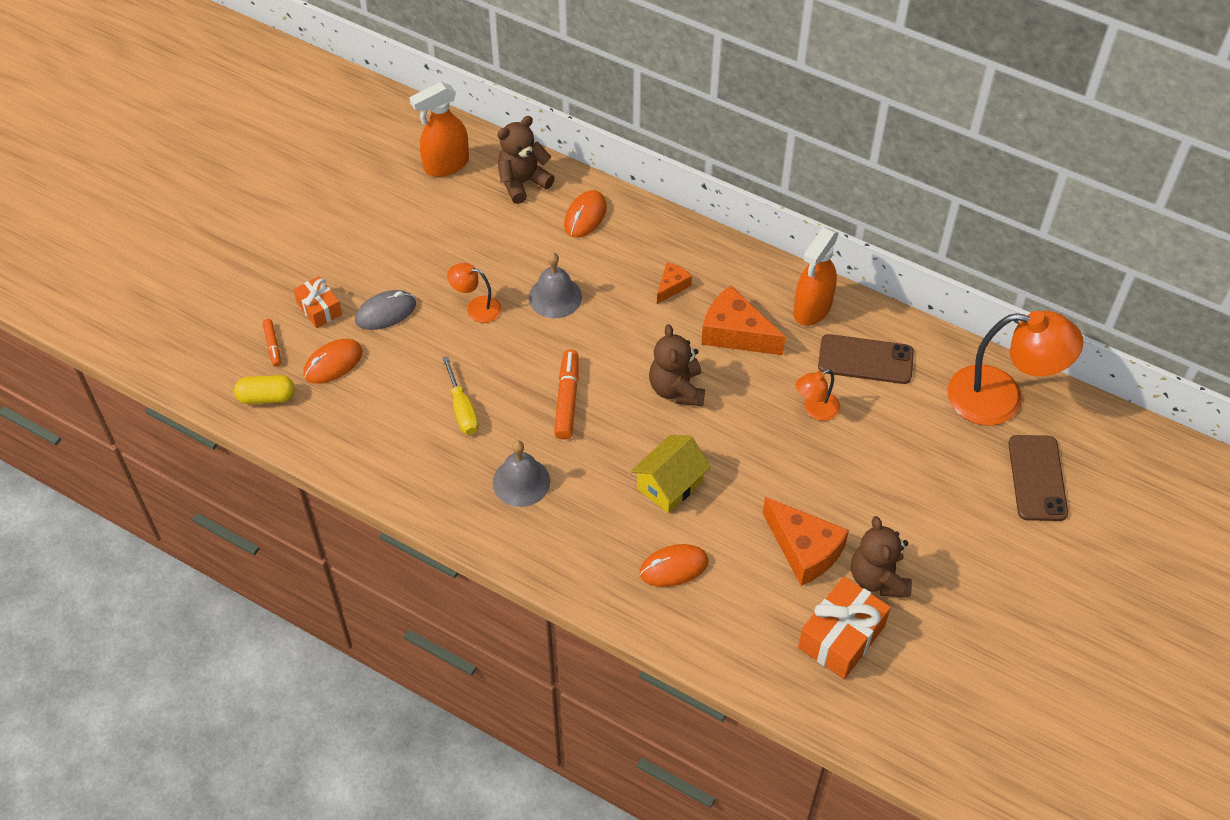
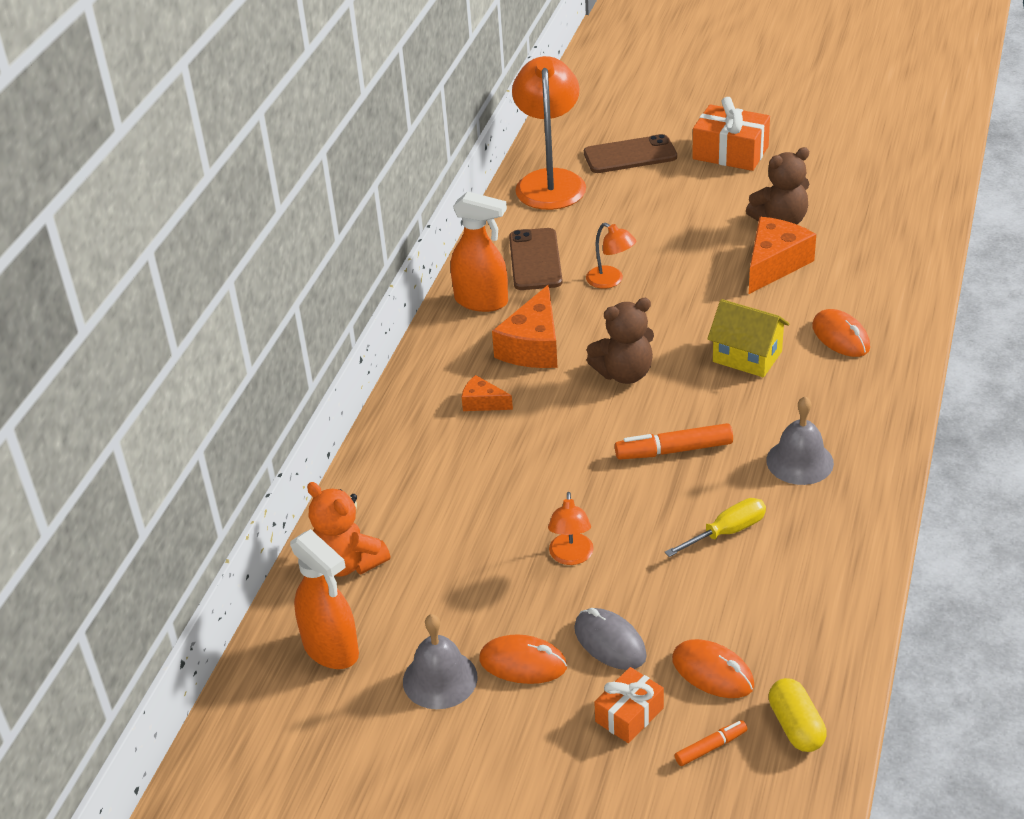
camera: 100 degrees left, 15 degrees down
brown teddy bear [497,116,555,204] -> orange teddy bear [307,482,390,577]
grey bell [529,253,582,318] -> grey bell moved to [403,614,478,709]
orange mouse [564,190,607,238] -> orange mouse moved to [479,635,567,684]
orange gift [798,577,891,679] -> orange gift moved to [692,97,770,171]

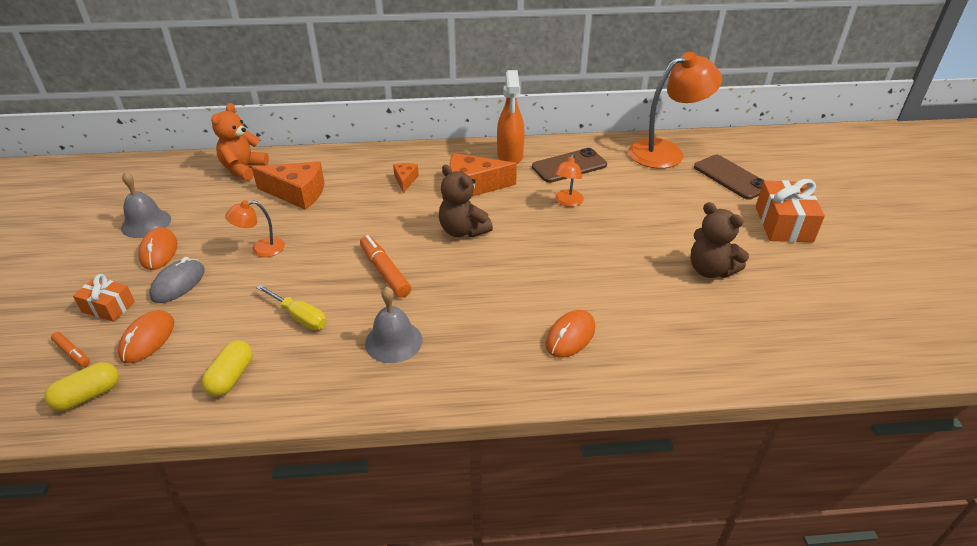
camera: 65 degrees right, 0 degrees up
orange spray bottle [290,529,359,669] -> none
yellow house [707,299,790,377] -> none
orange cheese [749,217,816,294] -> orange cheese moved to [252,161,325,210]
none -> yellow capsule [202,340,253,397]

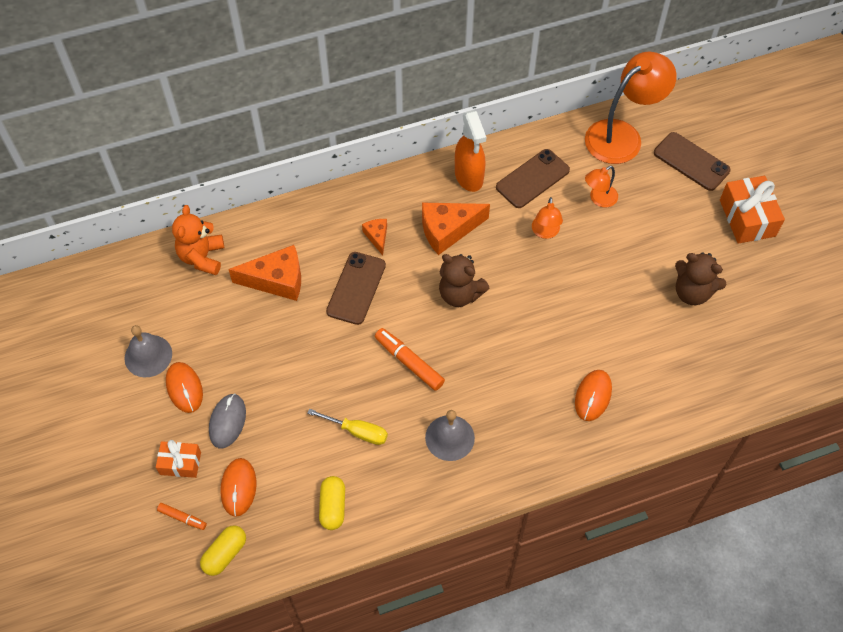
camera: 15 degrees left, 20 degrees up
orange lamp [225,200,285,257] -> orange lamp moved to [585,166,618,207]
none -> brown phone [326,252,386,325]

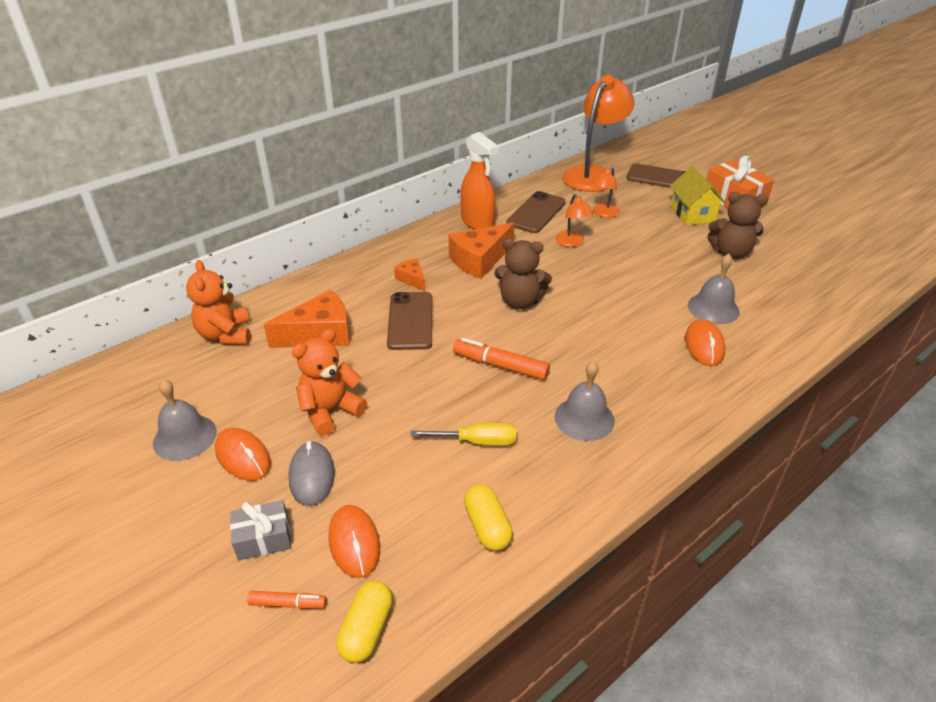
camera: 20 degrees left, 20 degrees down
orange gift [156,440,201,478] -> grey gift [230,500,291,561]
none -> orange teddy bear [292,329,367,436]
none -> yellow house [670,166,726,225]
none -> grey bell [688,254,740,324]

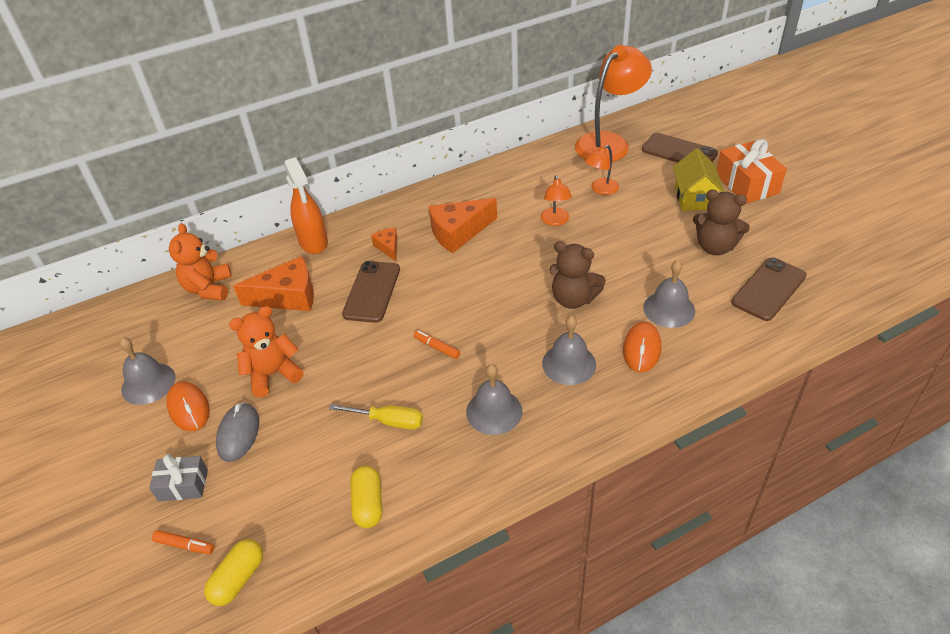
camera: 15 degrees right, 5 degrees up
orange mouse [329,505,380,578] -> none
orange marker [453,338,550,380] -> orange marker [414,330,460,359], size x0.57
orange spray bottle [460,132,499,229] -> orange spray bottle moved to [284,157,328,254]
brown teddy bear [494,238,552,309] -> brown teddy bear moved to [550,241,606,309]
brown phone [506,191,566,233] -> brown phone moved to [731,257,807,321]
none -> grey bell [542,316,596,385]

